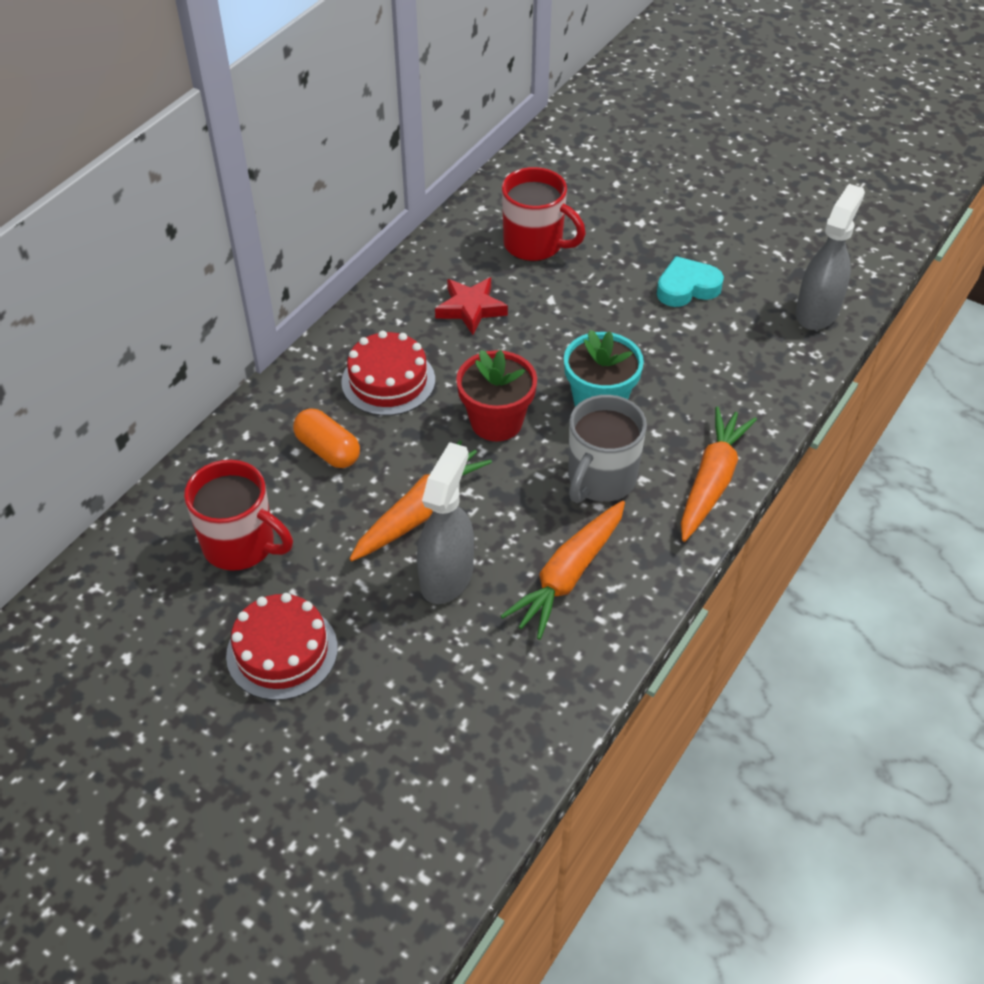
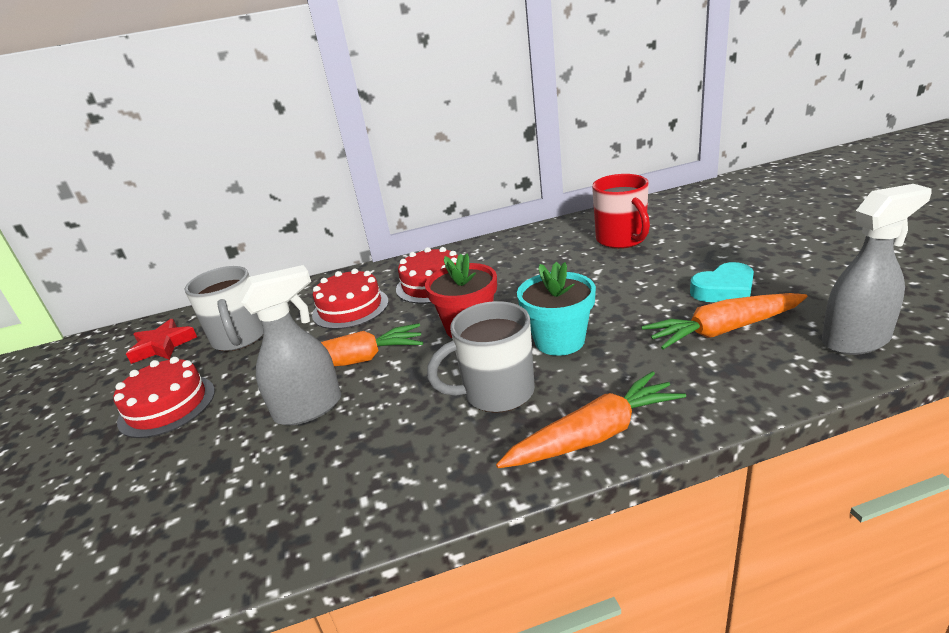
camera: 45 degrees right, 20 degrees down
red mug [184,460,293,571] -> grey mug [185,266,263,351]
orange capsule [293,408,360,468] -> red cake [312,269,389,329]
red star [435,277,508,335] -> red star moved to [126,319,197,364]
orange carrot [501,501,625,640] -> orange carrot moved to [642,293,808,350]
turquoise heart [657,256,724,307] -> turquoise heart turned 135 degrees clockwise [690,262,754,302]

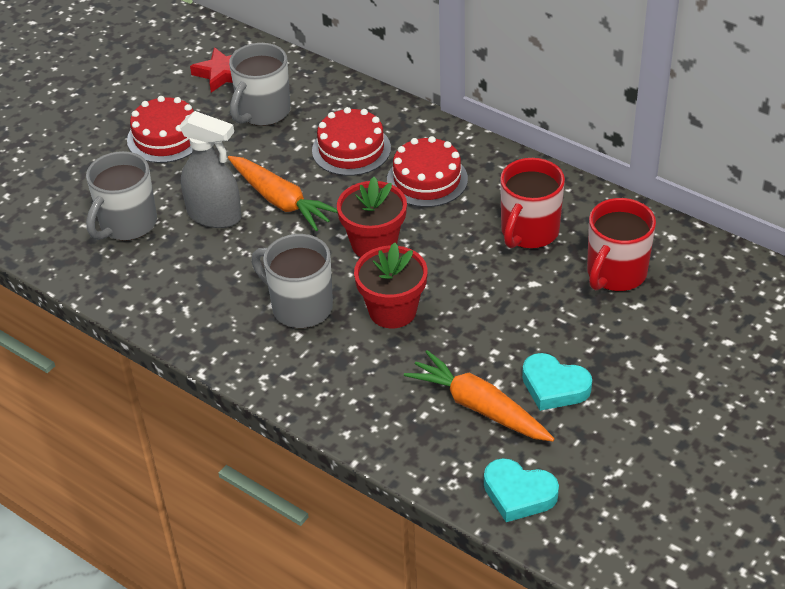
camera: 50 degrees right, 15 degrees up
orange carrot [496,371,686,468] -> none
turquoise flower pot [517,262,596,356] -> red flower pot [354,243,427,328]
grey spray bottle [822,184,931,355] -> turquoise heart [484,458,559,522]
none -> grey mug [86,151,157,241]
none -> red mug [500,158,565,249]

